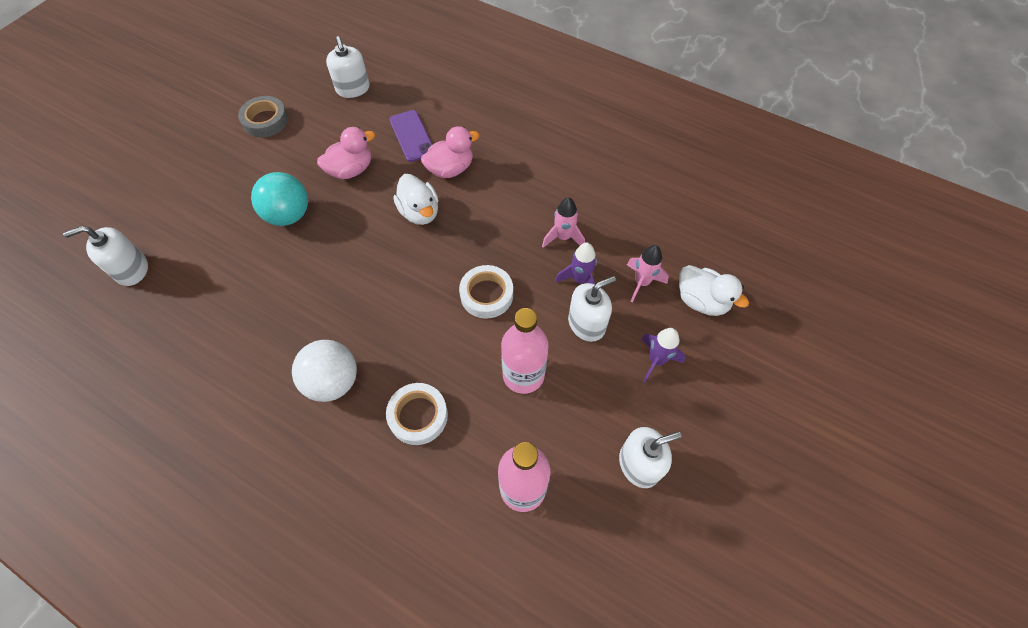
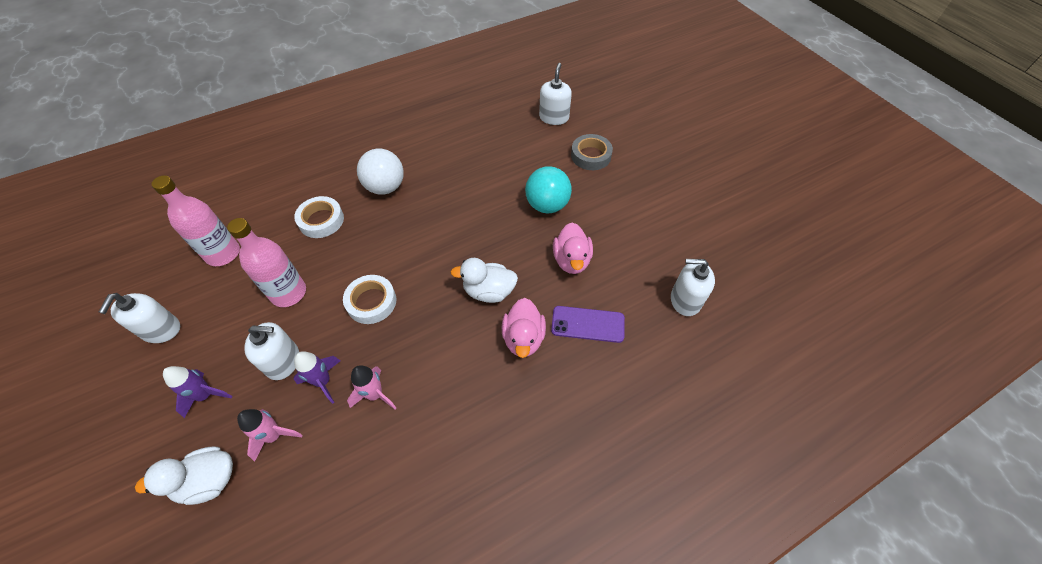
camera: 120 degrees right, 5 degrees down
grey tape [238,96,288,138] -> grey tape moved to [571,134,613,170]
white soap dispenser [568,276,616,342] -> white soap dispenser turned 90 degrees counterclockwise [244,322,299,380]

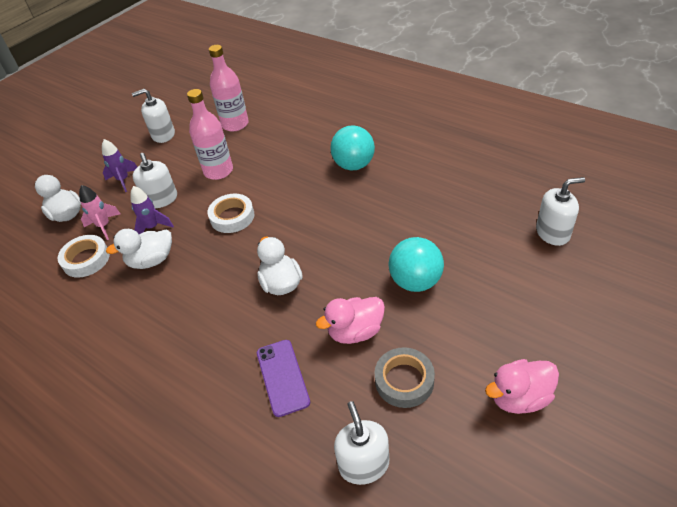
camera: 70 degrees right, 10 degrees down
white tape [294,196,344,238] -> white tape moved to [58,235,110,278]
pink rocket [347,365,396,409] -> white duck [106,229,172,269]
white ball [357,149,404,195] -> turquoise ball [330,125,375,170]
pink duck [502,298,546,358] -> pink duck moved to [485,359,559,414]
grey tape [571,134,613,170] -> grey tape moved to [374,347,435,408]

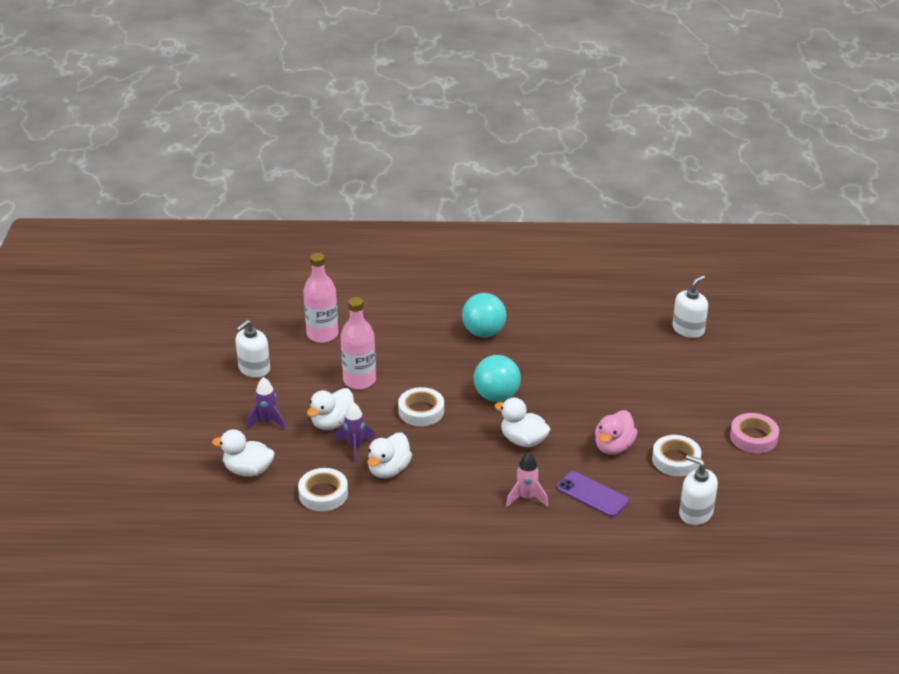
camera: 40 degrees left, 10 degrees down
pink rocket [79,185,120,240] -> pink rocket moved to [506,452,548,507]
white soap dispenser [133,153,177,208] -> white duck [307,388,354,430]
grey tape [374,347,435,408] -> white tape [652,435,701,476]
turquoise ball [389,237,444,292] -> turquoise ball moved to [474,355,521,402]
pink duck [485,359,559,414] -> pink tape [730,413,779,453]

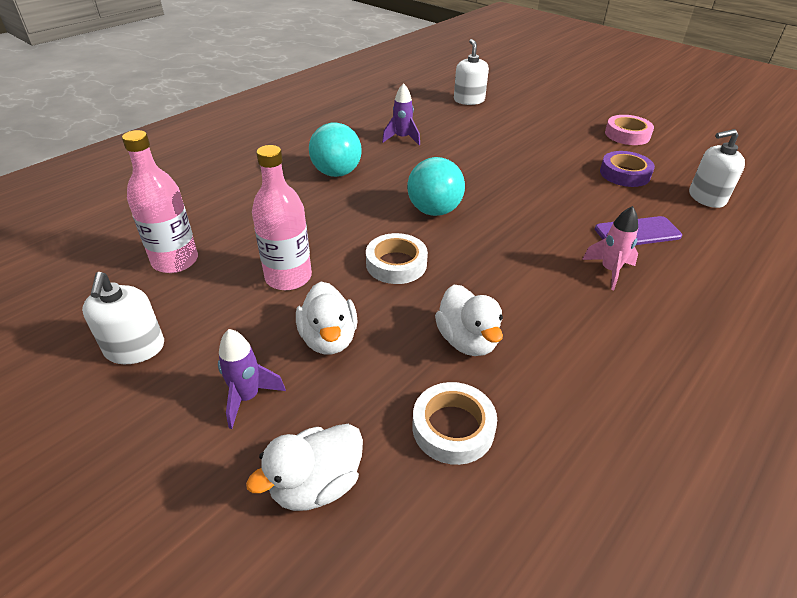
camera: 50 degrees left, 5 degrees up
purple rocket [335,402,375,462] -> purple rocket moved to [382,83,420,145]
white duck [495,397,550,447] -> none
pink duck [595,410,637,455] -> none
white tape [652,435,701,476] -> purple tape [600,151,655,187]

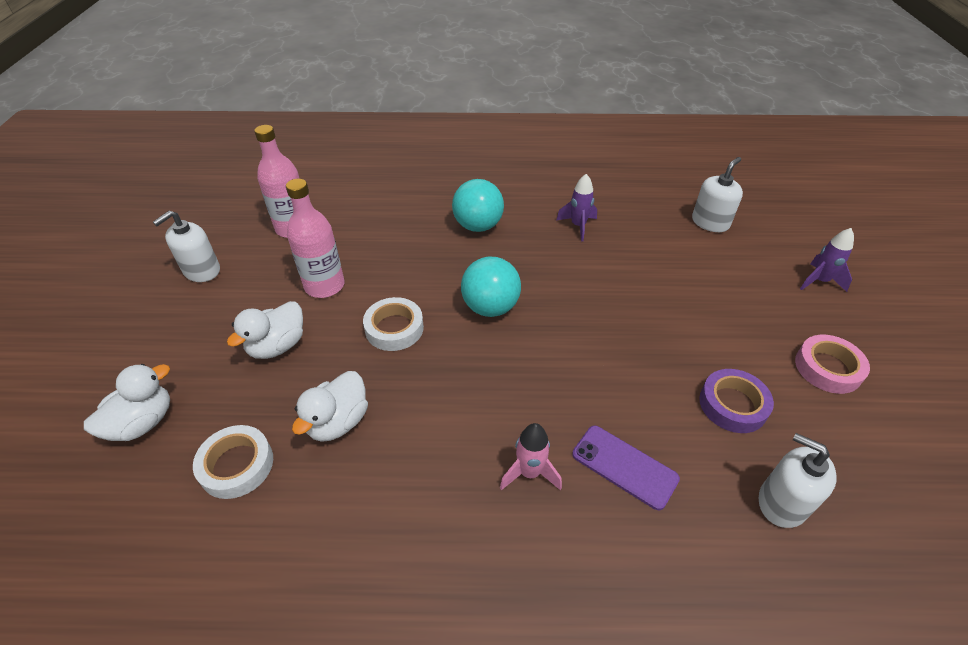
camera: 50 degrees right, 5 degrees up
purple rocket [218,329,286,429] -> purple rocket moved to [800,228,854,292]
white duck [246,424,363,511] -> white duck turned 120 degrees clockwise [84,364,170,441]

